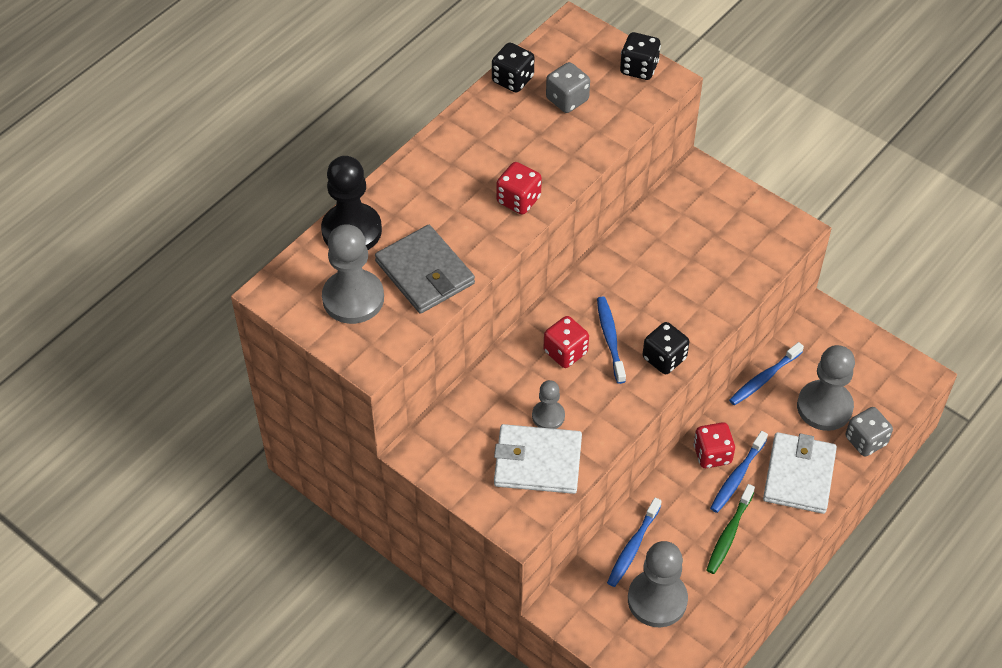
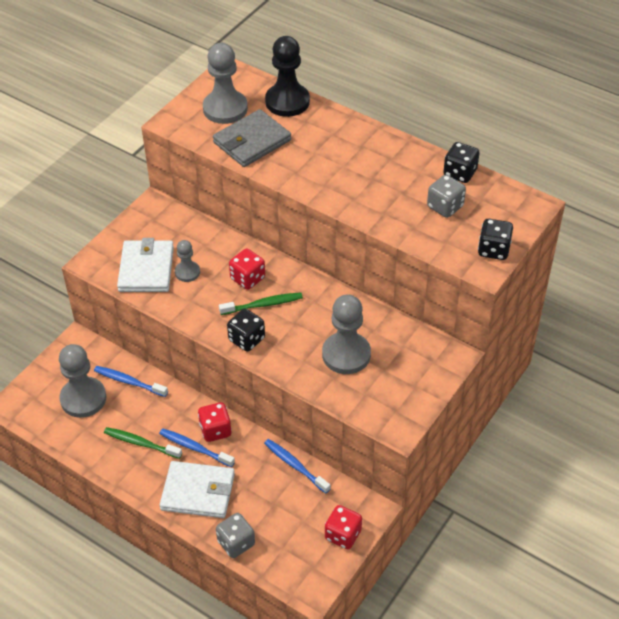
camera: 85 degrees right, 5 degrees down
red dice [496,162,542,215] -> red dice moved to [325,505,362,549]
blue toothbrush [597,296,626,384] -> green toothbrush [219,292,303,315]
grey pawn [797,345,855,431] -> grey pawn moved to [322,294,371,374]

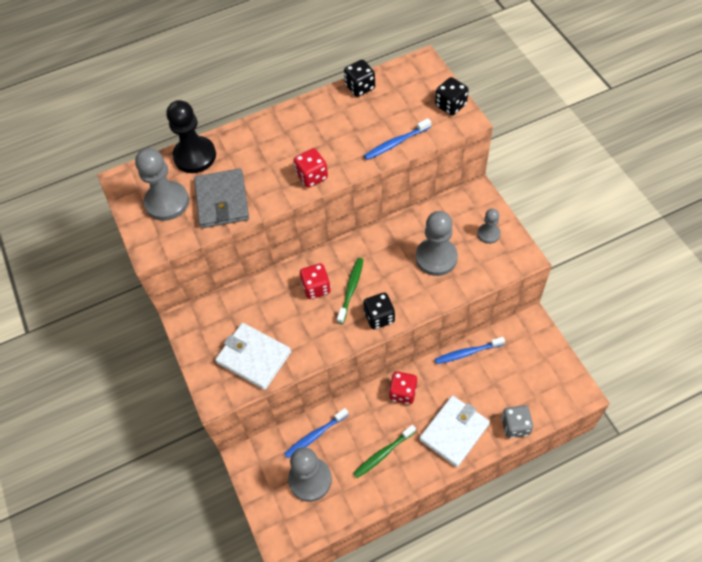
camera: 55 degrees left, 10 degrees up
blue toothbrush [159,428,235,467] -> blue toothbrush moved to [364,118,431,160]
grey pawn [175,240,200,282] -> grey pawn moved to [478,209,501,244]
red dice [325,505,362,549] -> red dice moved to [293,148,328,188]
grey dice [427,175,466,218] -> none

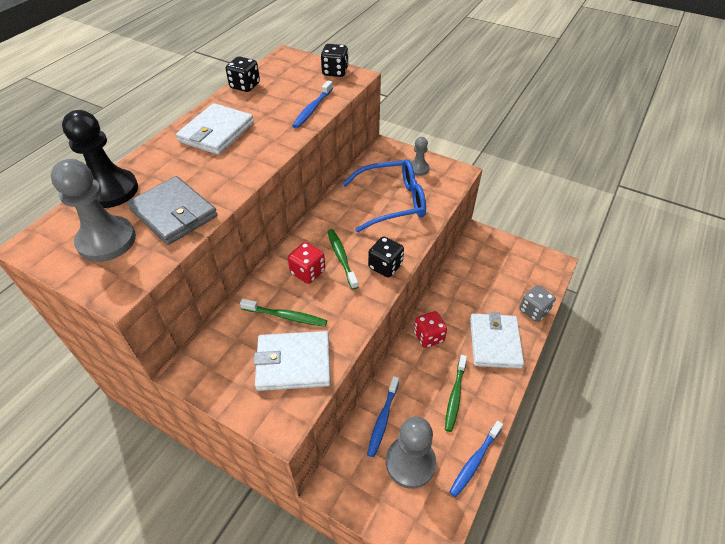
camera: 40 degrees left, 10 degrees down
red dice [293,148,328,188] -> none
grey pawn [416,211,458,276] -> blue glasses [342,159,426,232]
blue toothbrush [435,337,505,364] -> blue toothbrush moved to [449,421,503,497]
none -> white wallet [176,103,254,155]
none -> green toothbrush [240,299,327,327]

